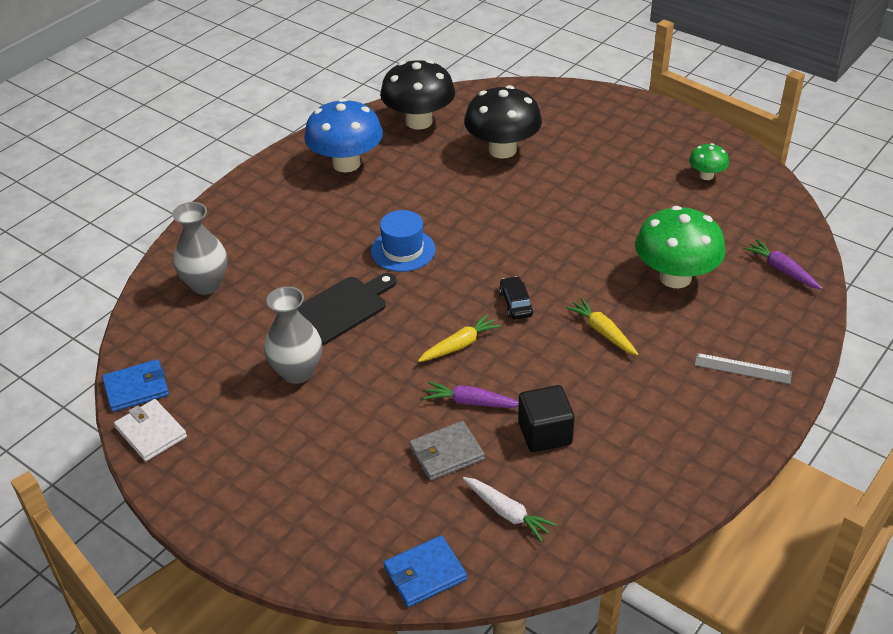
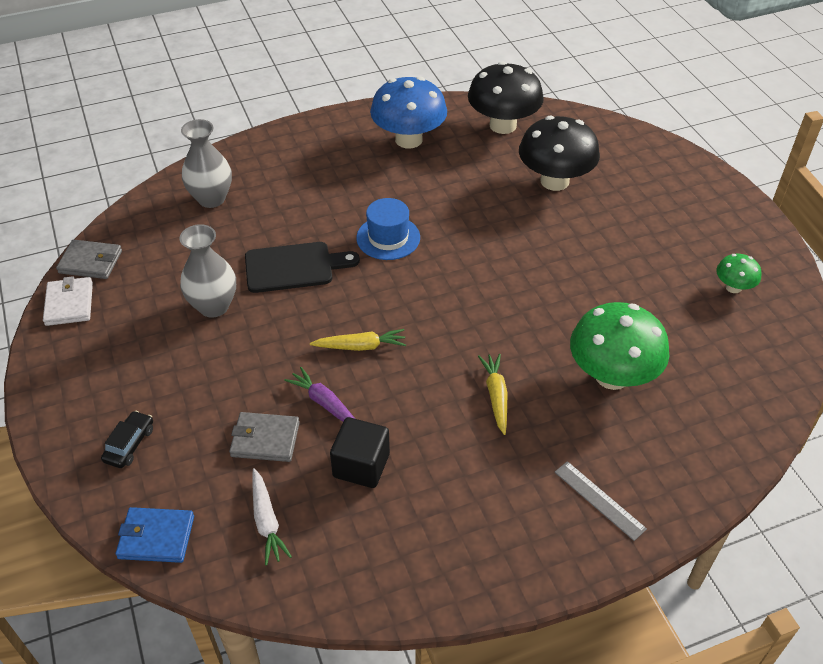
camera: 30 degrees right, 5 degrees up
blue wallet [102,359,169,412] -> grey wallet [56,240,122,279]
black car [499,276,533,320] -> black car moved to [101,411,153,468]
purple carrot [744,239,822,290] -> none

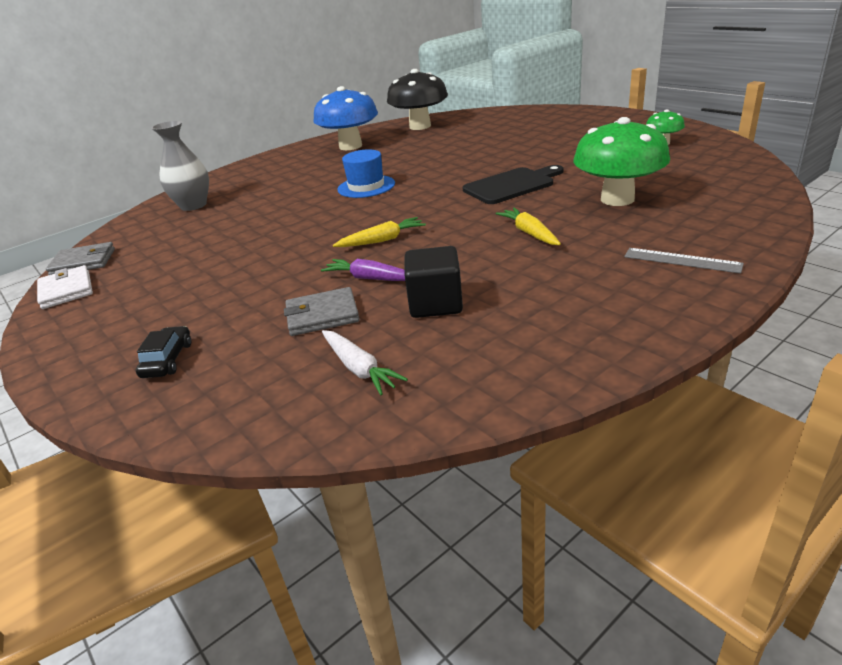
camera: 15 degrees left, 15 degrees down
blue wallet [116,507,194,563] -> none
grey vase [180,224,236,318] -> none
black cutting board [245,242,360,293] -> black cutting board moved to [463,165,564,204]
black mushroom [519,116,600,191] -> none

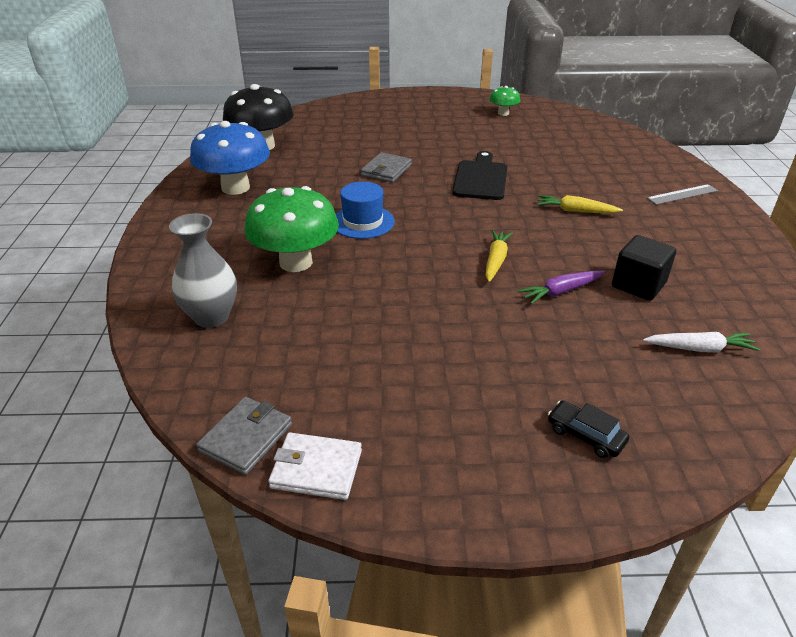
camera: 55 degrees left, 5 degrees up
grey wallet [284,287,359,336] -> grey wallet moved to [361,152,412,183]
green mushroom [573,117,670,206] -> green mushroom moved to [244,186,339,272]

